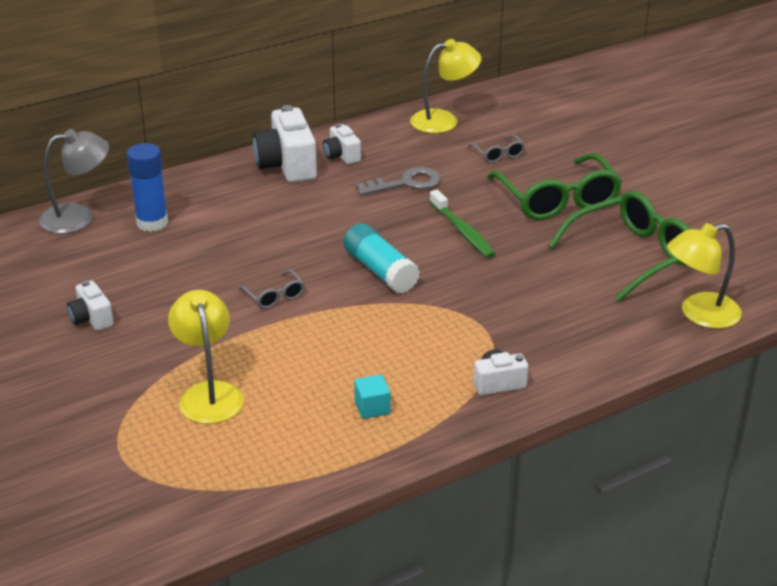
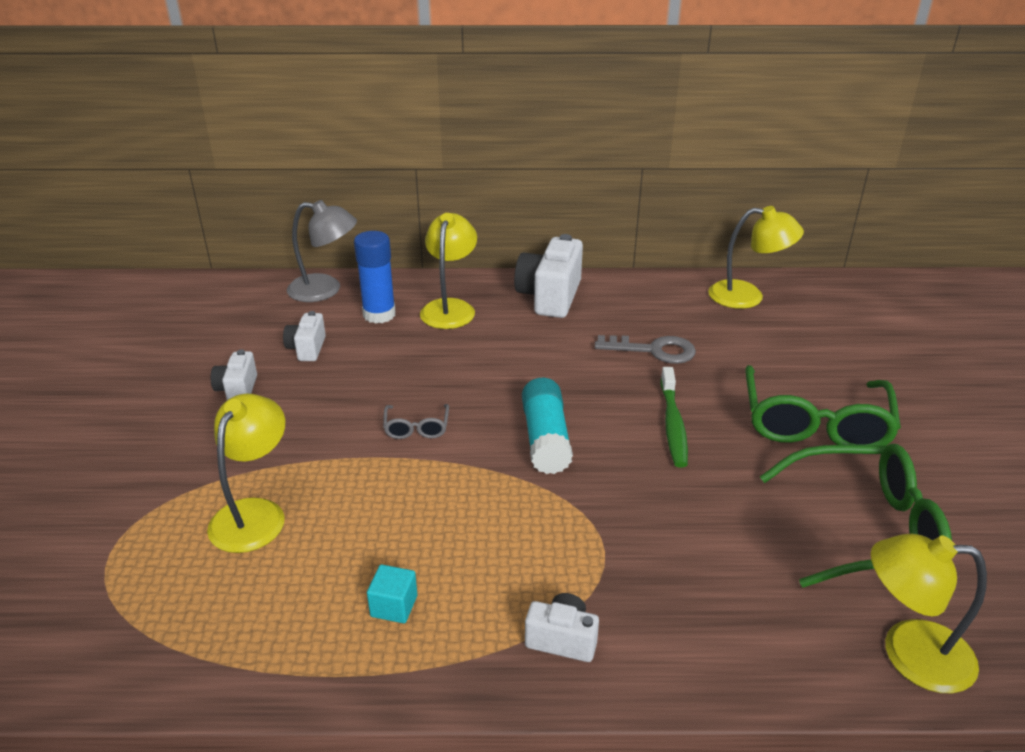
camera: 30 degrees right, 0 degrees up
white camera [323,124,361,164] -> white camera moved to [283,311,326,361]
grey glasses [468,134,525,163] -> none
none -> yellow lamp [420,213,477,329]

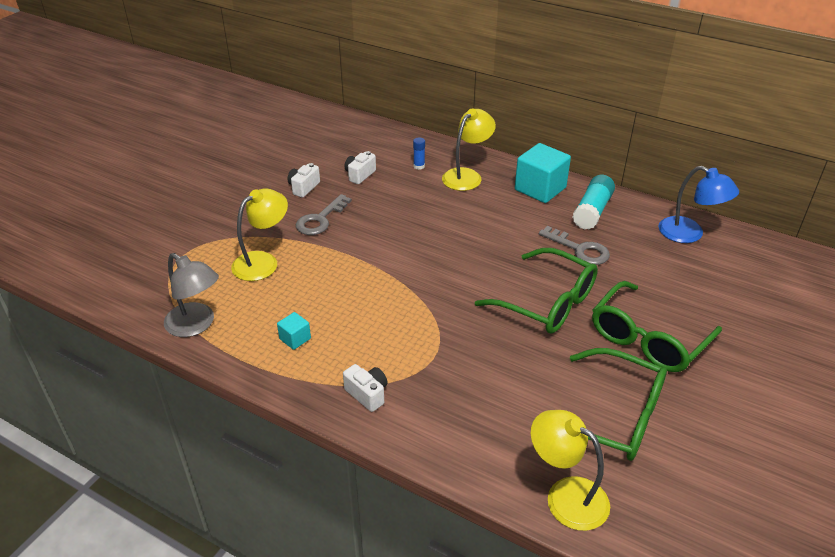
camera: 30 degrees right, 5 degrees up
grey lamp [287,200,357,302] -> grey lamp moved to [164,253,219,337]
blue glue stick [354,231,396,324] -> blue glue stick [413,137,425,170], size x0.50
grey glasses [383,404,449,439] -> none
white camera [514,234,583,318] -> turquoise cube [515,143,571,203]
turquoise glue stick [522,378,573,474] -> turquoise glue stick moved to [572,175,615,230]
green toothbrush [661,367,688,468] -> green glasses [475,248,598,333]
yellow lamp [708,206,804,309] -> blue lamp [659,166,739,243]
none -> grey key [296,194,352,235]

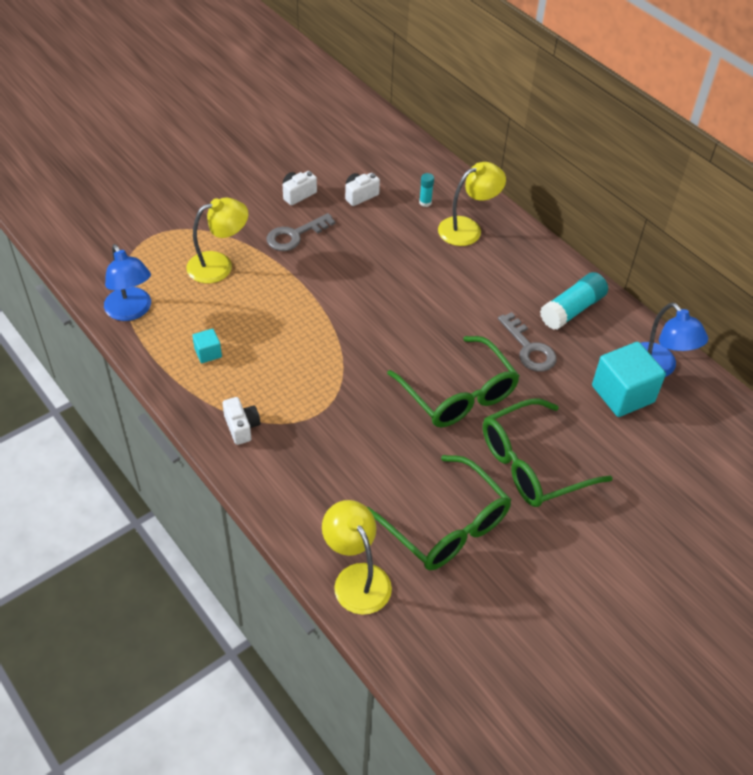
camera: 20 degrees right, 10 degrees up
grey lamp [164,253,219,337] -> blue lamp [104,244,151,321]
blue glue stick [413,137,425,170] -> turquoise glue stick [419,173,434,207]
turquoise cube [515,143,571,203] -> turquoise cube moved to [592,342,666,417]

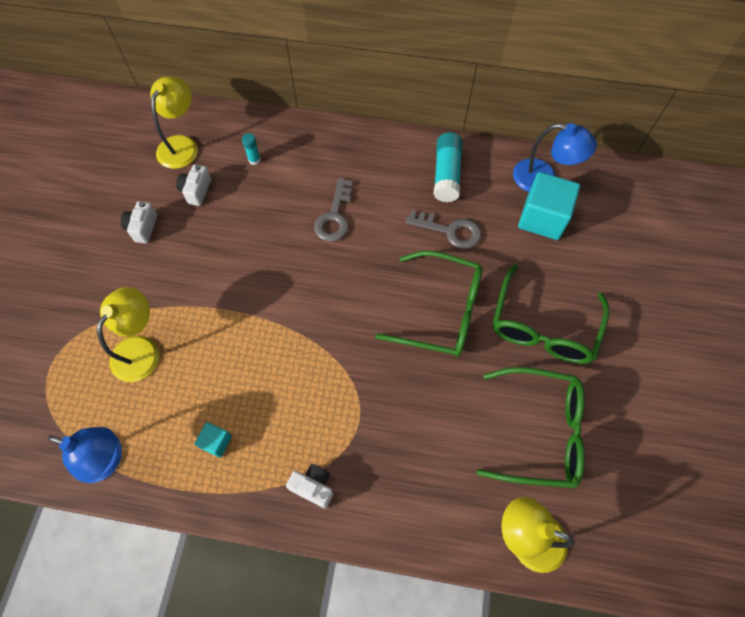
camera: 40 degrees left, 15 degrees up
grey key [266,213,335,251] -> grey key moved to [314,178,353,242]
yellow lamp [438,162,506,246] -> yellow lamp moved to [150,77,198,169]

